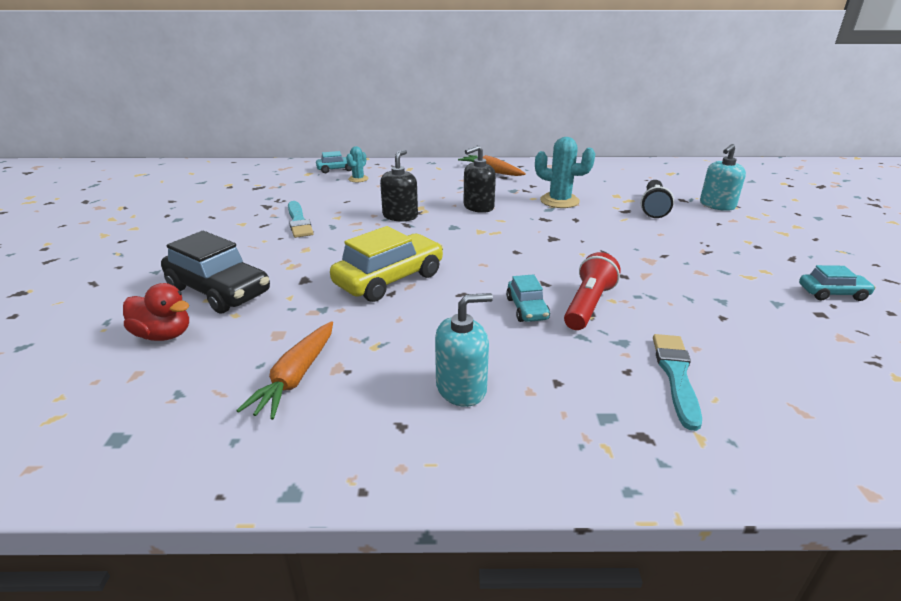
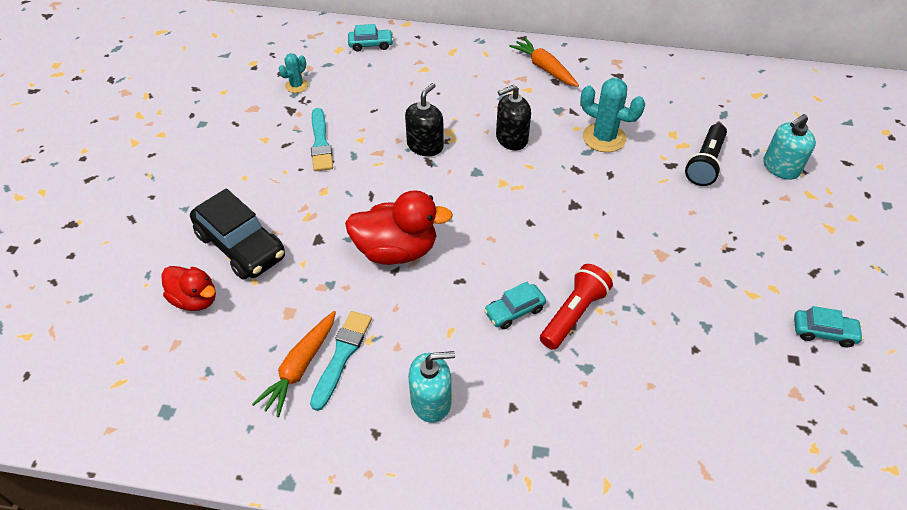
camera: 10 degrees right, 20 degrees up
yellow car [330,226,444,302] -> red duck [345,190,453,265]
turquoise cactus [346,146,368,182] -> turquoise cactus moved to [279,53,308,93]
turquoise car [506,274,550,322] -> turquoise car turned 60 degrees clockwise [484,282,546,329]
turquoise brush [653,334,702,431] -> turquoise brush moved to [310,311,372,411]

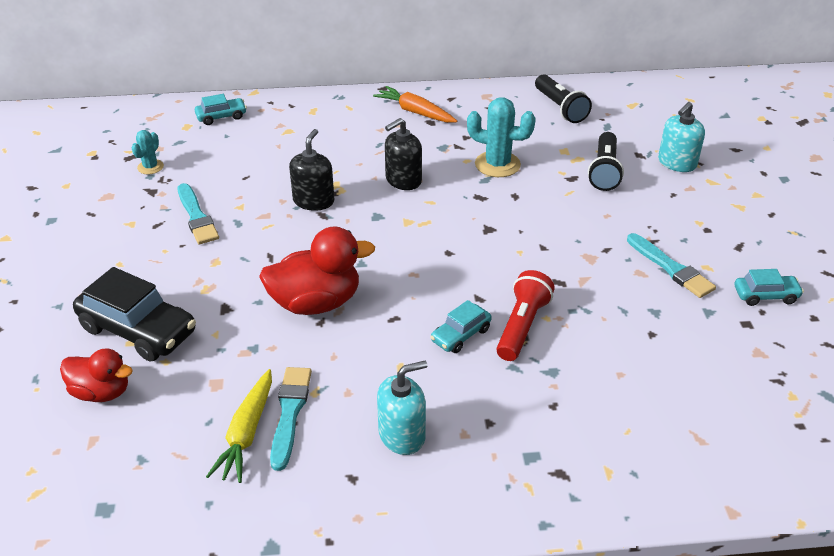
camera: 15 degrees left, 10 degrees down
orange carrot [252,311,336,417] -> yellow carrot [206,369,272,483]
none -> black flashlight [535,74,592,123]
none -> turquoise brush [627,233,716,298]

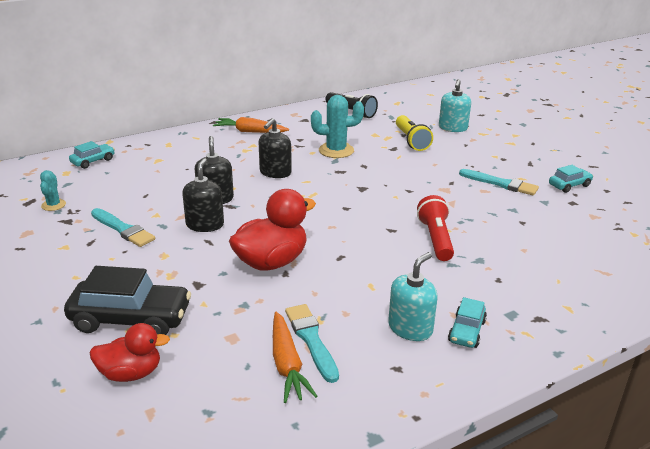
camera: 25 degrees left, 10 degrees down
yellow carrot [206,369,272,483] -> orange carrot [273,312,317,403]
turquoise car [430,300,492,353] -> turquoise car moved to [448,297,487,348]
black flashlight [588,132,624,191] -> yellow flashlight [396,115,433,151]
none -> black soap dispenser [182,158,224,232]

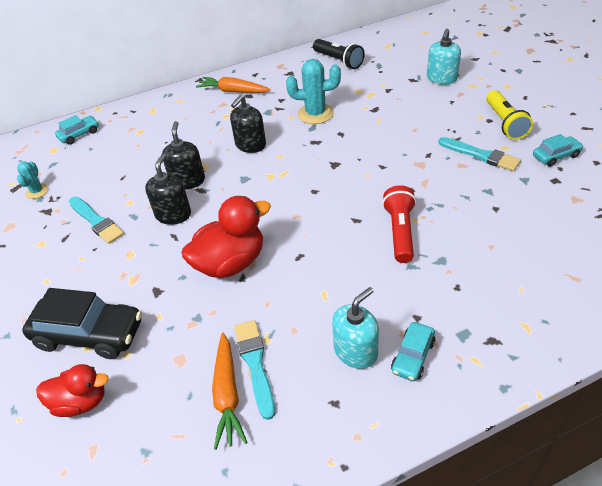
camera: 10 degrees right, 15 degrees up
yellow flashlight [396,115,433,151] -> yellow flashlight moved to [486,90,533,140]

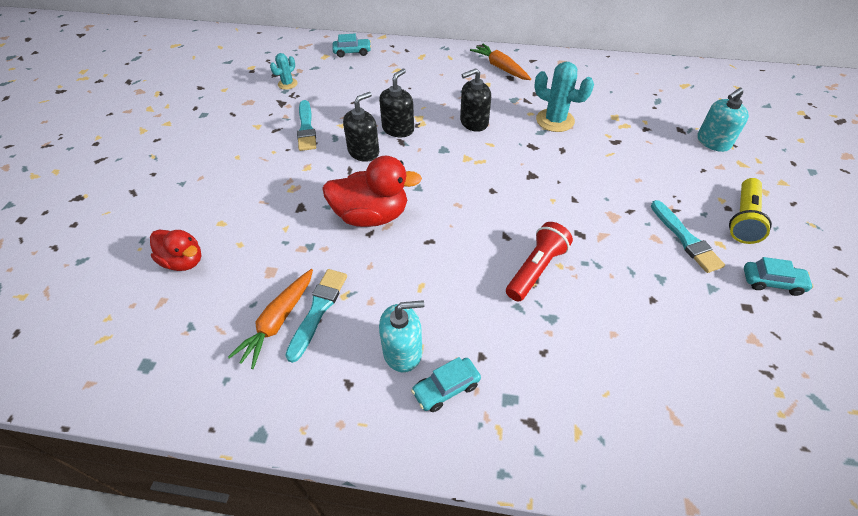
camera: 30 degrees right, 5 degrees up
black car [22,288,142,359] -> none
black flashlight [313,39,365,69] -> none

